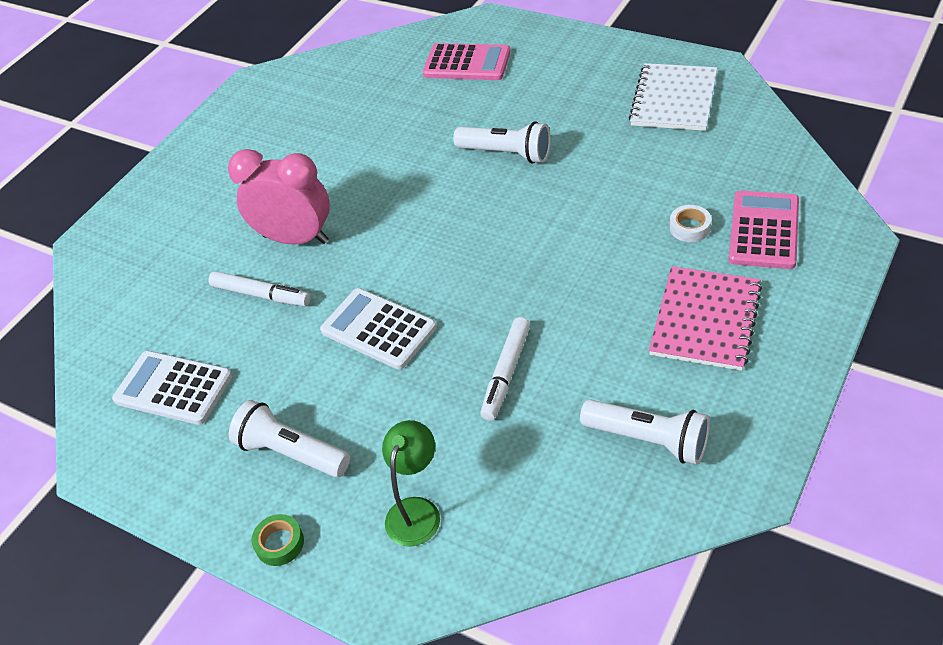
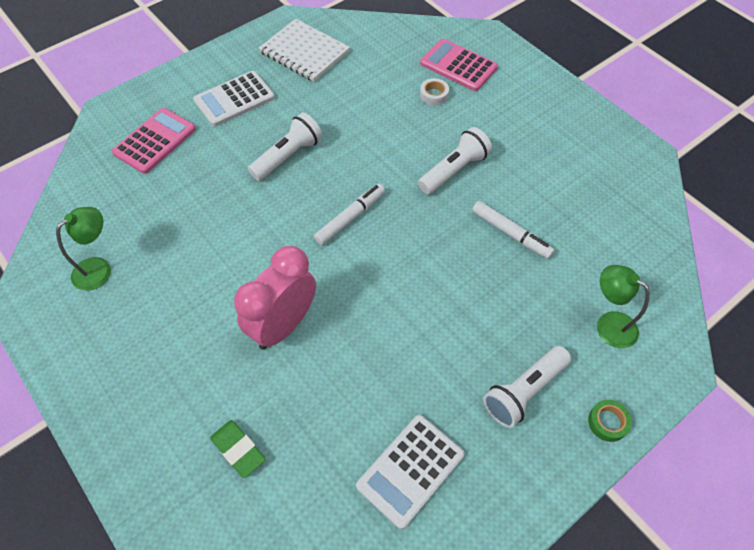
camera: 75 degrees left, 10 degrees up
white marker [208,271,311,306] -> white marker moved to [314,184,385,245]
white calculator [320,288,437,370] -> white calculator moved to [193,71,275,127]
white flashlight [580,399,710,465] -> white flashlight moved to [418,127,492,194]
pink notebook [649,266,762,371] -> none
none -> green lamp [56,207,111,291]
none -> green eraser [210,420,266,478]

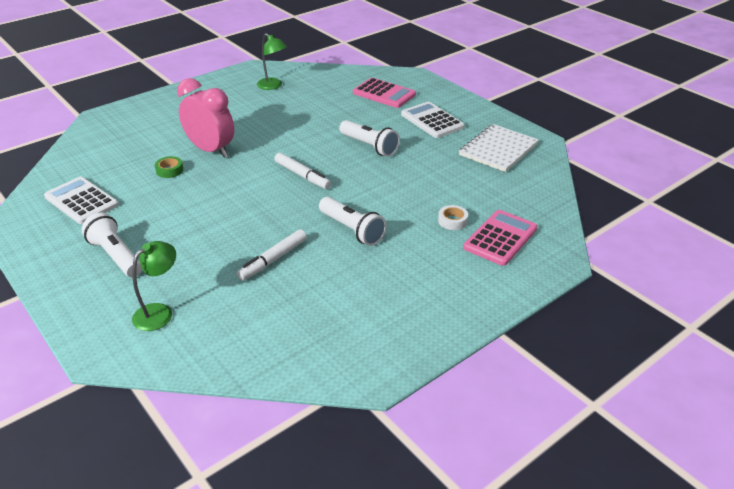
camera: 90 degrees right, 20 degrees down
green eraser [210,420,266,478] -> none
green tape [588,400,632,442] -> green tape moved to [155,156,183,178]

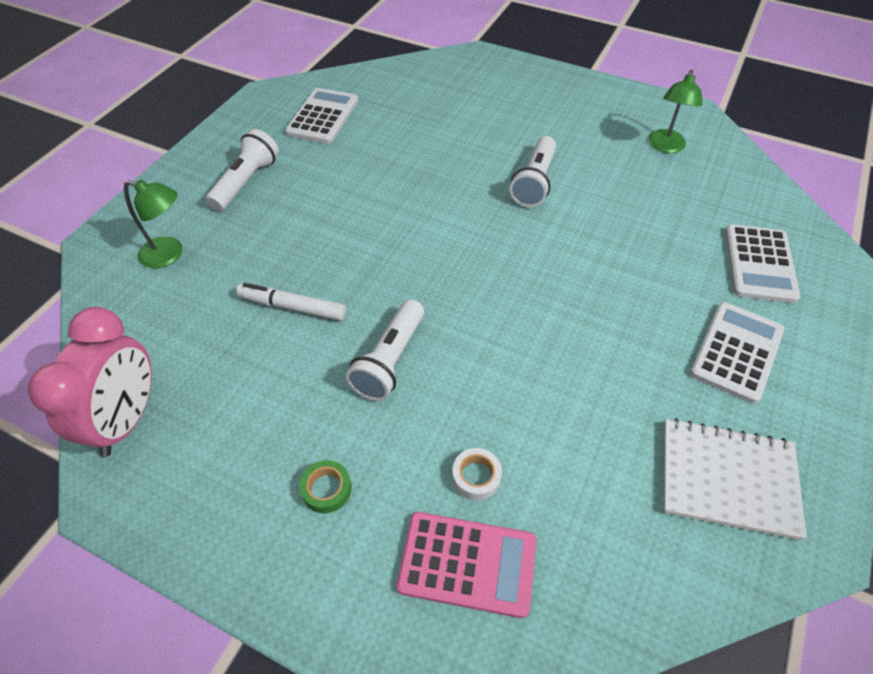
camera: 65 degrees right, 15 degrees up
green tape [155,156,183,178] -> green tape moved to [299,460,351,513]
pink clock [177,78,234,158] -> pink clock moved to [28,307,152,457]
white marker [274,152,331,189] -> none
white flashlight [339,120,400,157] -> white flashlight moved to [510,136,556,207]
pink calculator [353,78,416,108] -> white calculator [725,224,800,303]

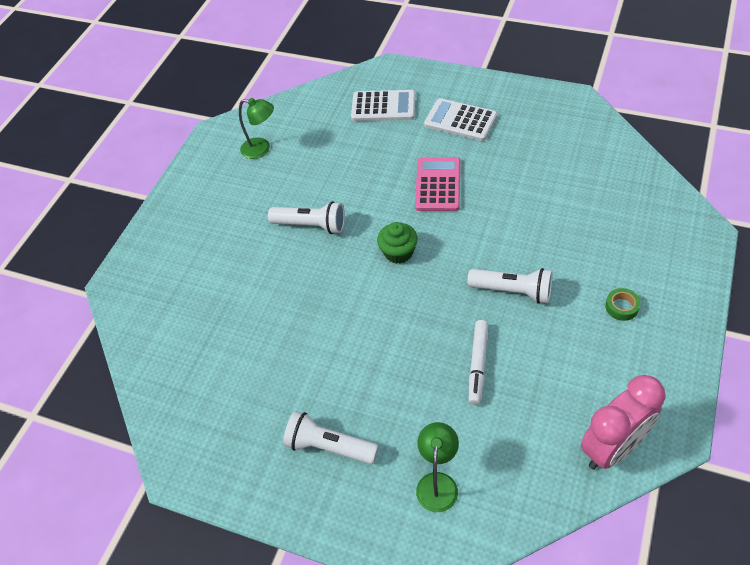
camera: 90 degrees left, 0 degrees up
pink clock [28,307,152,457] -> pink clock turned 135 degrees clockwise [581,375,665,470]
white calculator [285,88,358,144] -> none
pink calculator [396,512,536,618] -> pink calculator moved to [415,157,460,211]
white tape [452,448,502,500] -> none
white notebook [663,418,807,540] -> none
none -> green cupcake [377,222,418,264]

